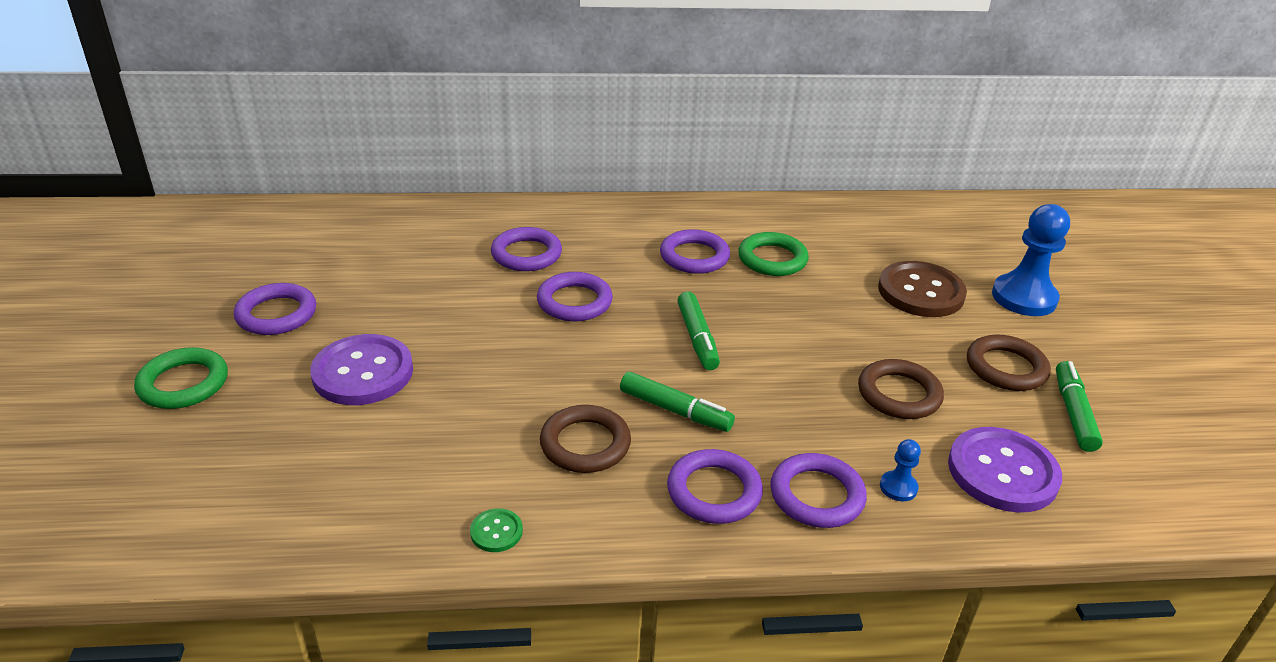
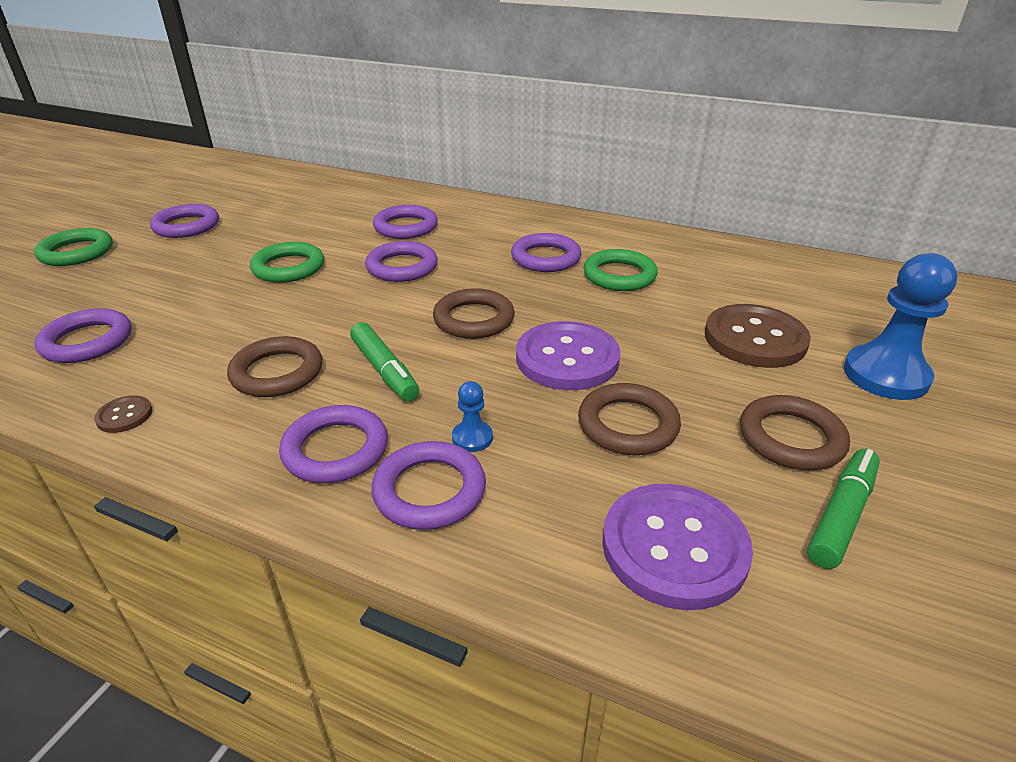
camera: 30 degrees right, 0 degrees up
purple button [310,334,413,405] -> purple button moved to [516,321,621,390]
green button [470,508,523,552] -> brown button [94,395,152,433]
green marker [677,291,720,370] -> brown ring [433,288,515,339]
blue pawn [880,439,921,501] -> blue pawn moved to [452,381,493,452]
none -> purple ring [35,308,132,363]
none -> green ring [250,242,324,283]

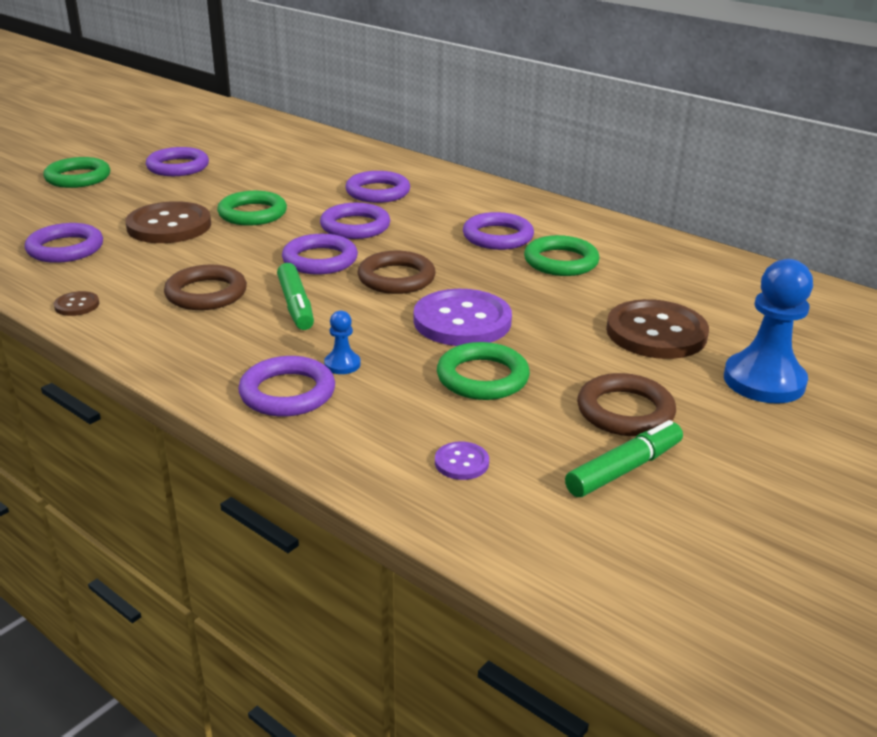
camera: 15 degrees right, 5 degrees down
purple ring [279,405,388,483] -> purple ring moved to [282,234,358,275]
brown ring [578,383,681,455] -> green ring [437,342,530,400]
purple button [602,484,753,610] -> purple button [435,442,489,480], size x0.44
none -> brown button [125,201,211,243]

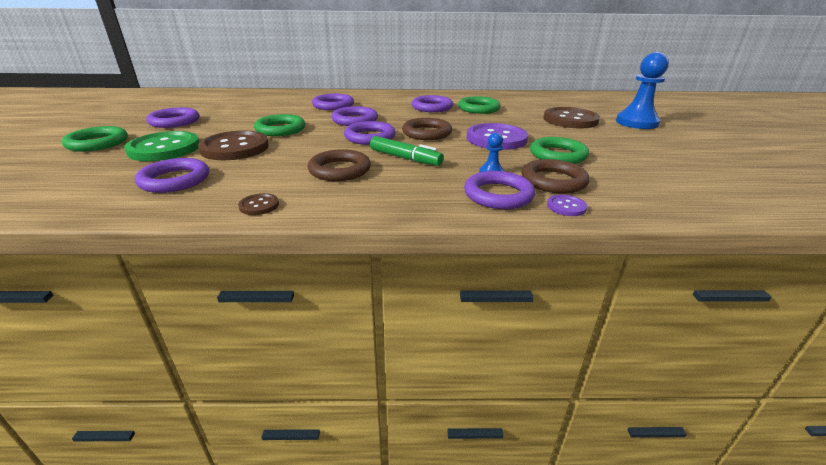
camera: 40 degrees left, 0 degrees up
purple button [435,442,489,480] -> purple button moved to [547,195,587,216]
green marker [565,420,683,497] -> none
brown ring [577,373,676,436] -> brown ring moved to [522,159,590,194]
none -> green button [124,131,200,161]

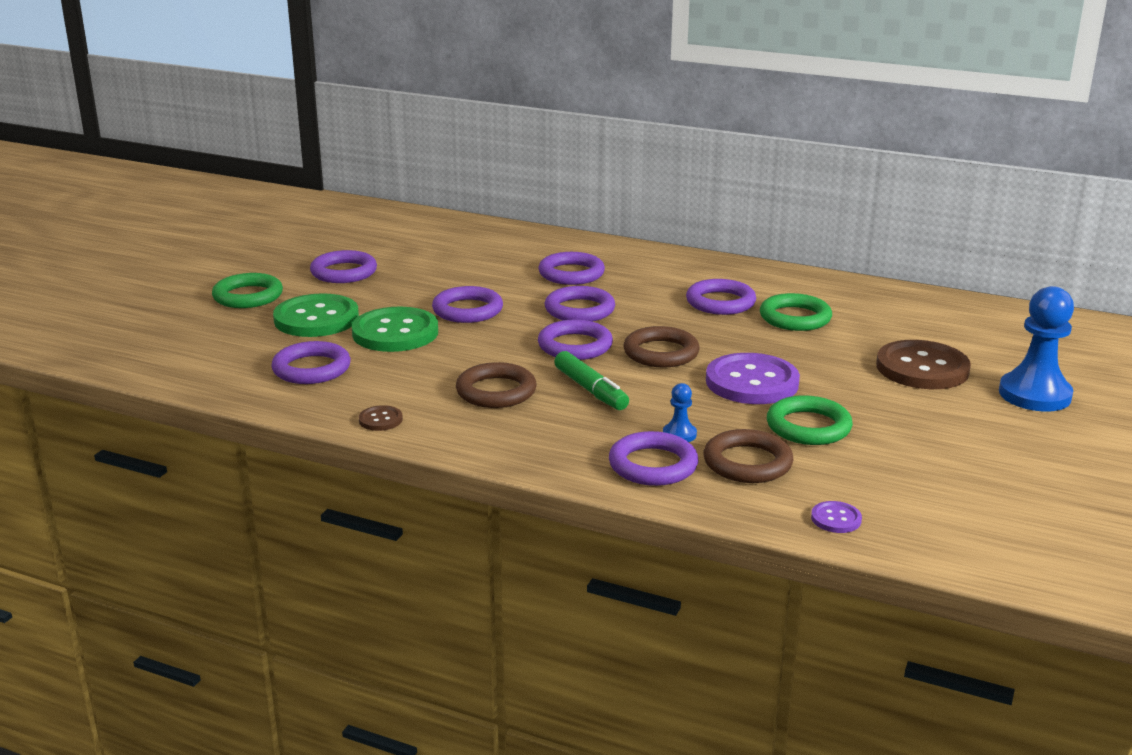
camera: 25 degrees right, 5 degrees down
brown button [198,131,269,160] -> green button [352,307,438,352]
green ring [254,114,305,136] -> purple ring [432,286,503,323]
purple button [547,195,587,216] -> purple button moved to [811,501,862,533]

